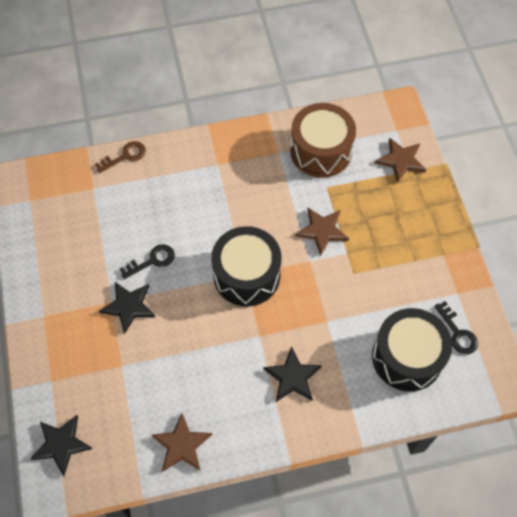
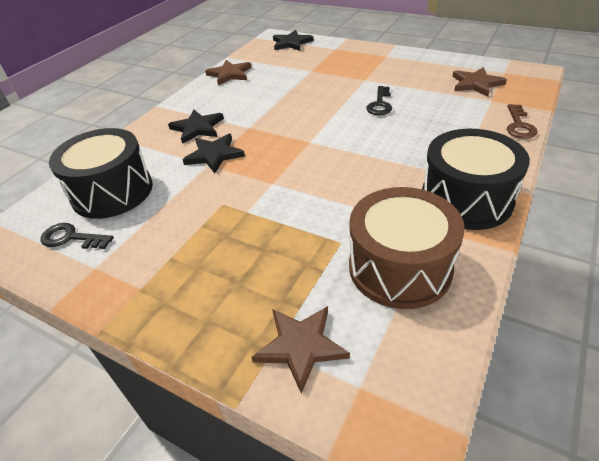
camera: 135 degrees right, 20 degrees down
black star [99,282,155,334] -> black star moved to [183,134,245,173]
black drum [211,226,282,306] -> black drum moved to [422,129,530,230]
brown star [295,208,349,256] -> brown star moved to [452,67,507,97]

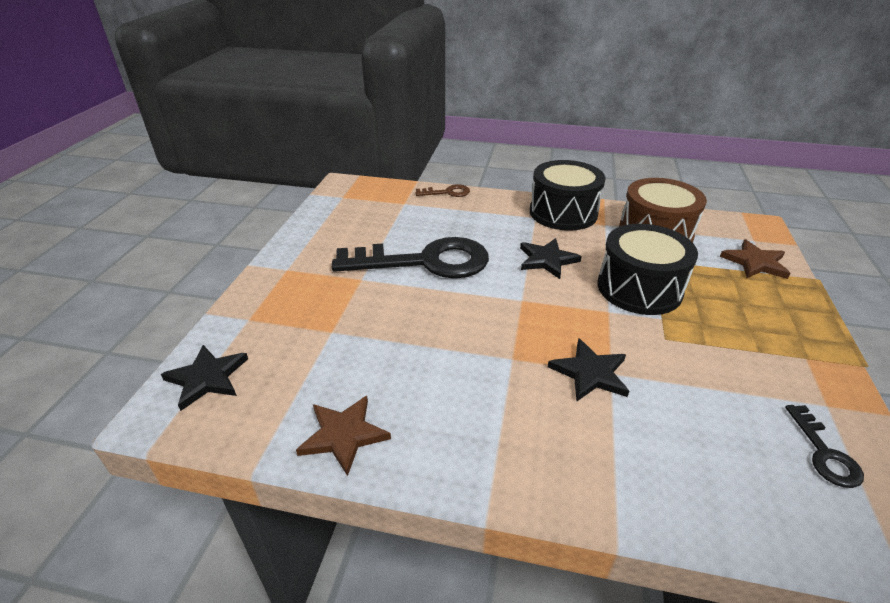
camera: 110 degrees left, 5 degrees down
black drum [49,128,153,219] -> black drum moved to [598,224,698,315]
black star [168,110,224,144] -> black star moved to [520,238,582,279]
black key [366,86,392,115] -> black key [332,237,489,278], size x2.33
brown star [452,67,507,97] -> none

